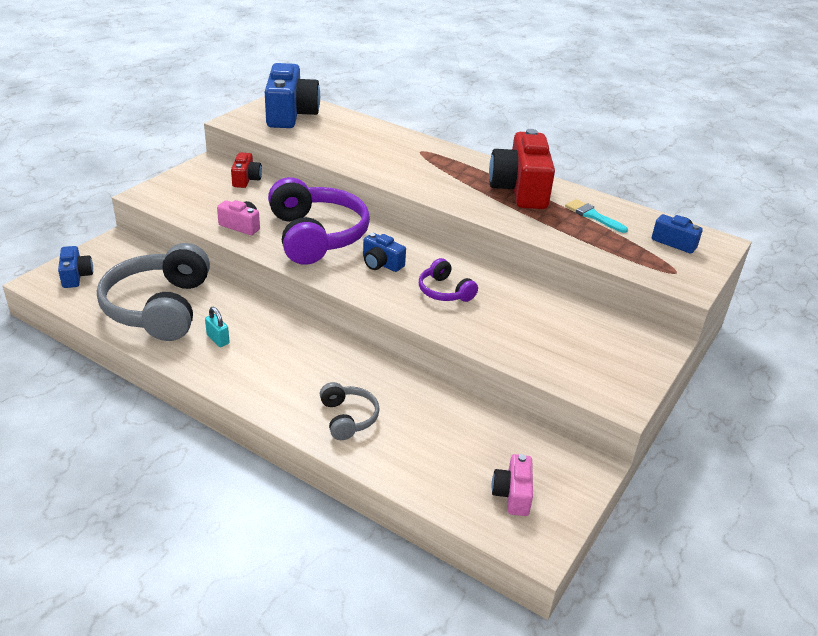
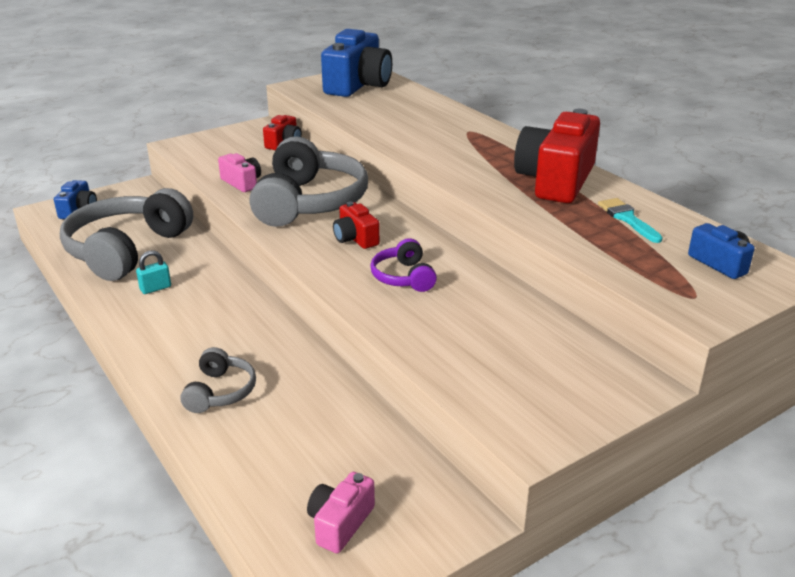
camera: 25 degrees right, 5 degrees down
turquoise padlock [205,307,230,347] -> turquoise padlock turned 75 degrees clockwise [136,250,171,294]
purple headphones [268,177,370,265] -> grey headphones [249,136,368,227]
blue camera [363,233,406,272] -> red camera [333,201,380,249]

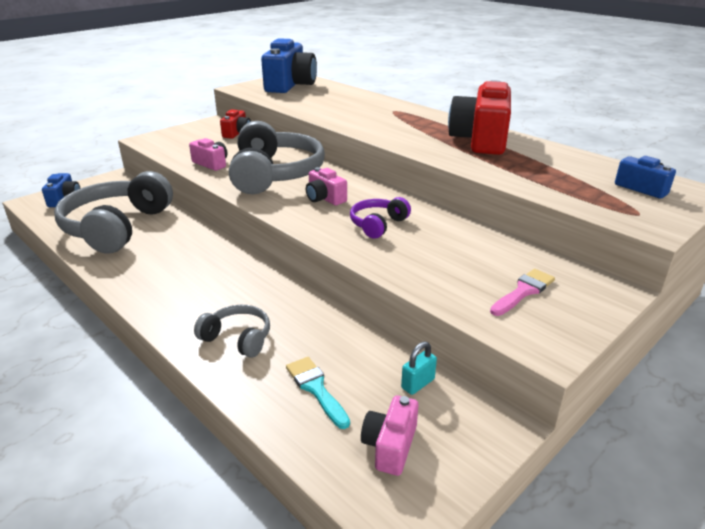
camera: 10 degrees left, 0 degrees up
turquoise padlock [136,250,171,294] -> turquoise padlock moved to [401,341,437,395]
grey headphones [180,347,256,413] -> grey headphones turned 60 degrees counterclockwise [194,305,270,358]
red camera [333,201,380,249] -> pink camera [306,167,347,205]
purple headphones [370,238,437,292] -> purple headphones turned 60 degrees clockwise [350,197,411,239]
turquoise brush [598,198,663,243] -> turquoise brush moved to [286,357,350,429]
none -> pink brush [490,269,555,316]

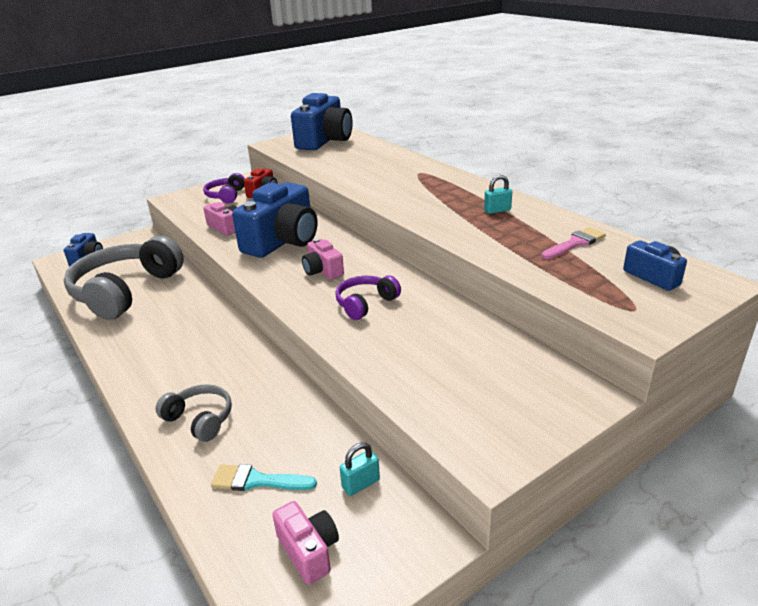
camera: 10 degrees right, 0 degrees up
grey headphones [229,121,325,194] -> blue camera [232,182,318,258]
turquoise brush [286,357,350,429] -> turquoise brush turned 60 degrees counterclockwise [211,464,317,491]
pink camera [361,395,419,476] -> pink camera turned 120 degrees clockwise [272,501,339,584]
red camera [448,80,511,155] -> turquoise padlock [484,175,512,214]
pink brush [490,269,555,316] -> pink brush moved to [541,227,606,259]
none -> purple headphones [203,173,245,204]

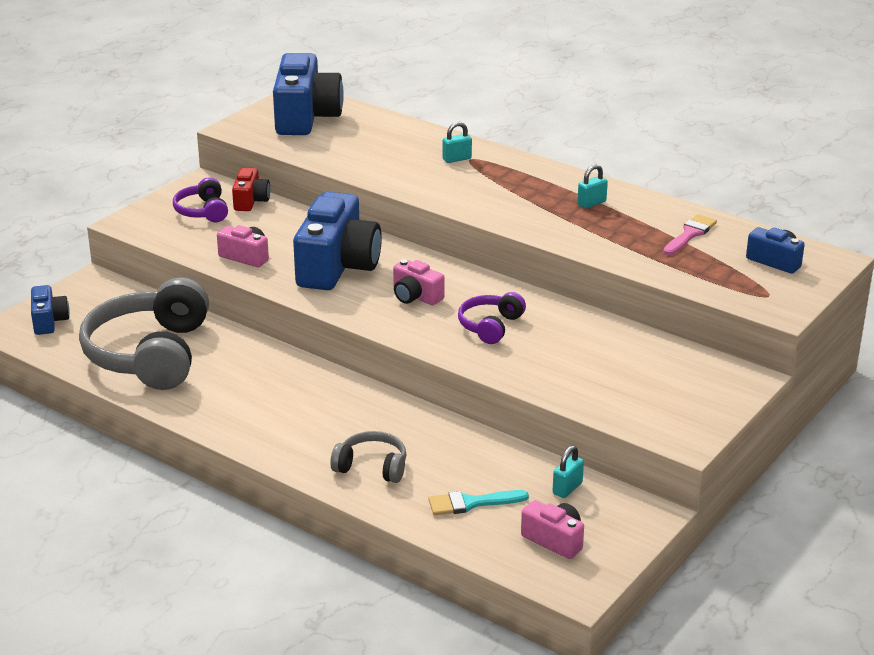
camera: 20 degrees left, 0 degrees up
none -> turquoise padlock [443,122,472,163]

